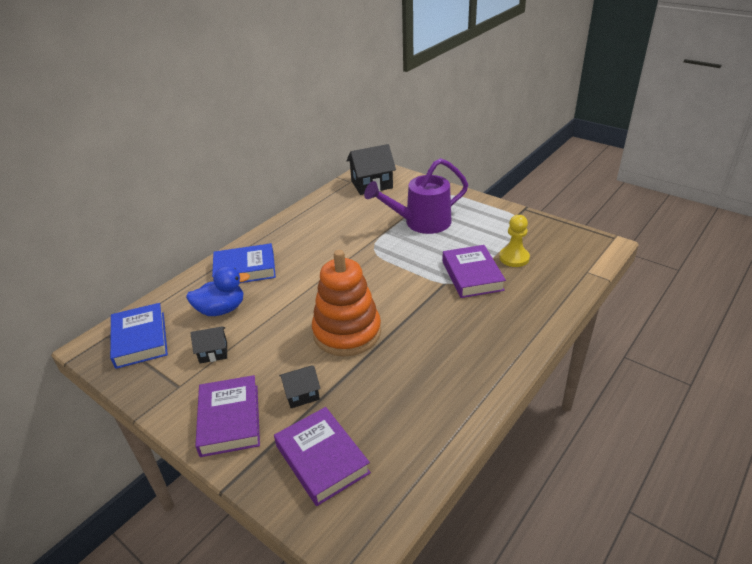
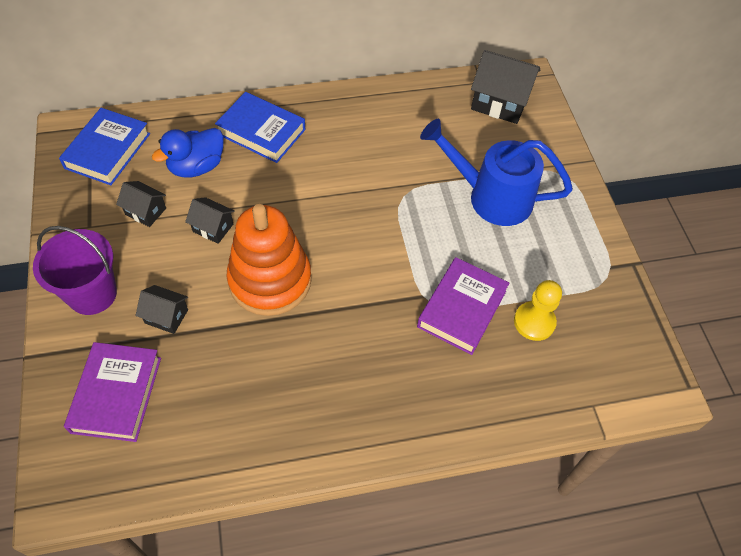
camera: 35 degrees right, 20 degrees up
blue duck [186,266,250,316] -> blue duck turned 120 degrees clockwise [152,128,224,177]
purple book [195,375,260,457] -> purple bucket [33,226,117,315]
purple watering can [364,158,468,234] -> blue watering can [420,119,573,226]
none -> black house [185,197,235,244]

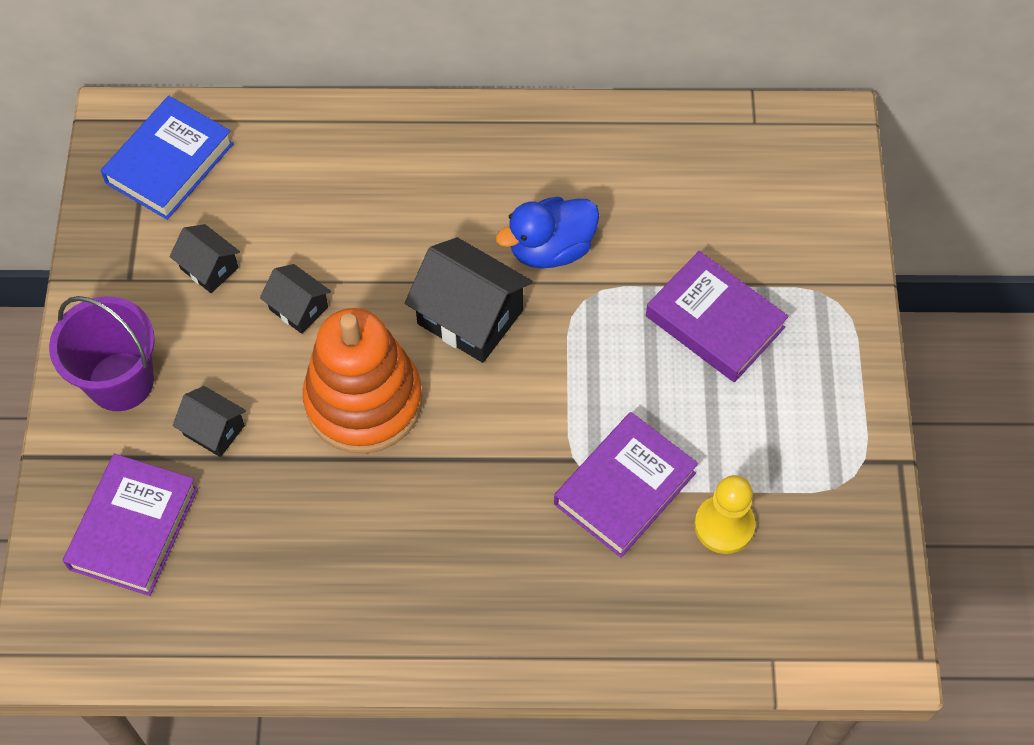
camera: 15 degrees right, 5 degrees up
blue duck [152,128,224,177] -> blue duck moved to [496,197,599,269]
blue book [215,92,305,163] -> none
blue watering can [420,119,573,226] -> purple book [646,251,789,382]
black house [471,50,540,124] -> black house moved to [405,237,533,363]

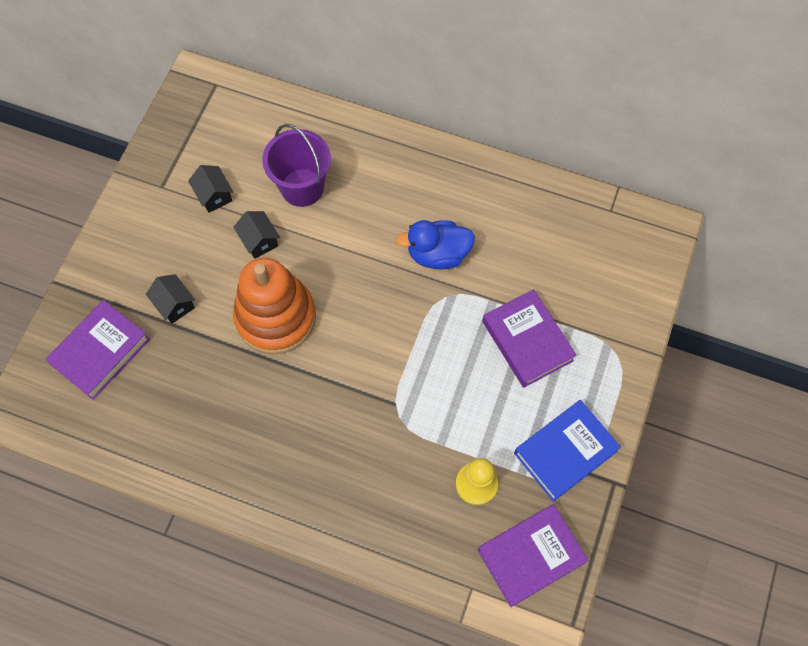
camera: 20 degrees right, 5 degrees up
purple bucket [49,296,155,411] -> purple bucket moved to [262,124,331,207]
blue book [101,96,234,220] -> blue book moved to [514,400,621,502]
black house [405,237,533,363] -> none
purple book [554,412,698,558] -> purple book moved to [478,504,589,607]

